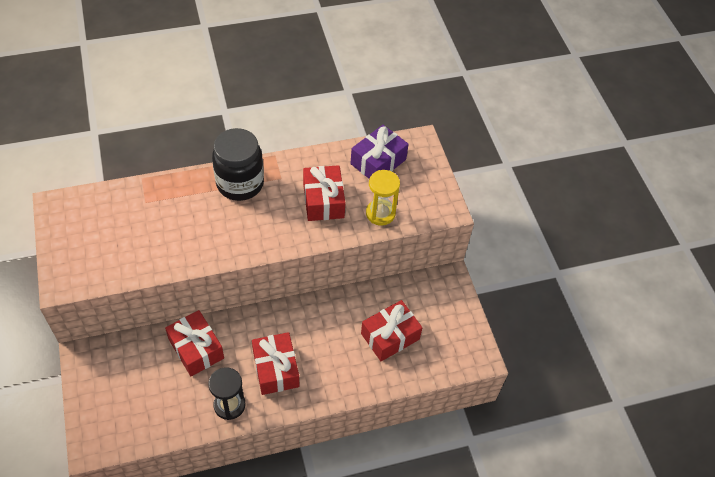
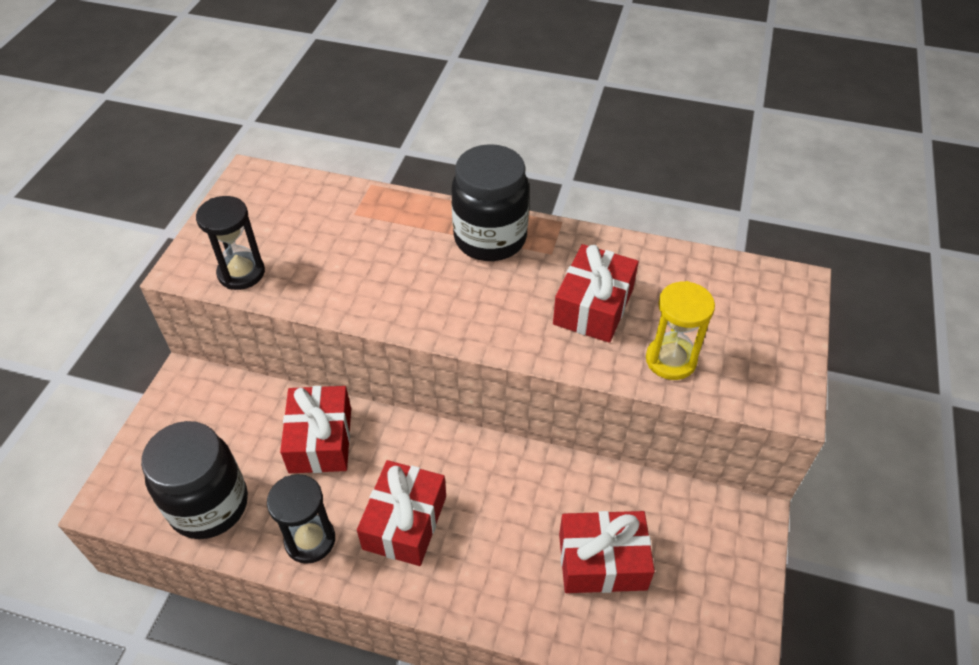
camera: 35 degrees right, 5 degrees down
purple gift [350,125,409,179] -> none
none -> black jar [141,421,248,539]
none -> black hourglass [196,196,265,290]

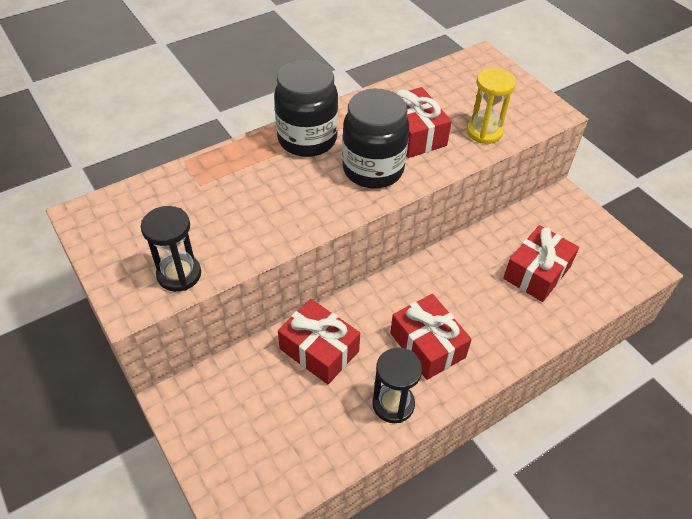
camera: 50 degrees left, 0 degrees up
black jar [141,421,248,539] -> black jar moved to [342,89,410,188]

